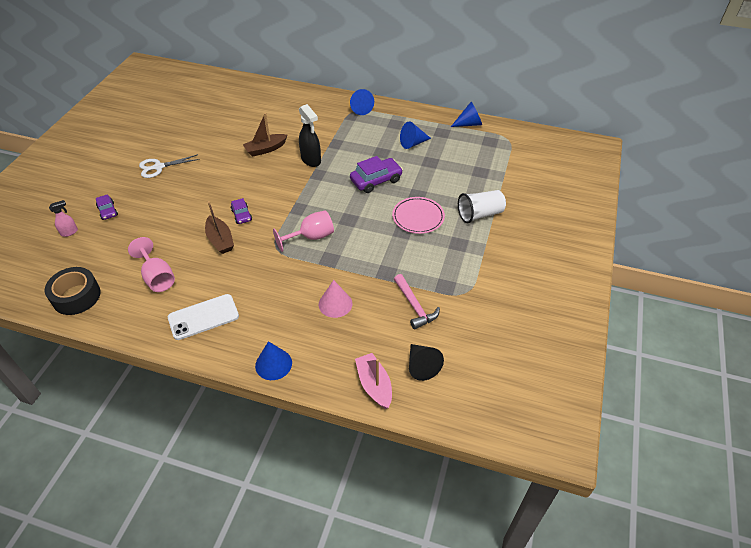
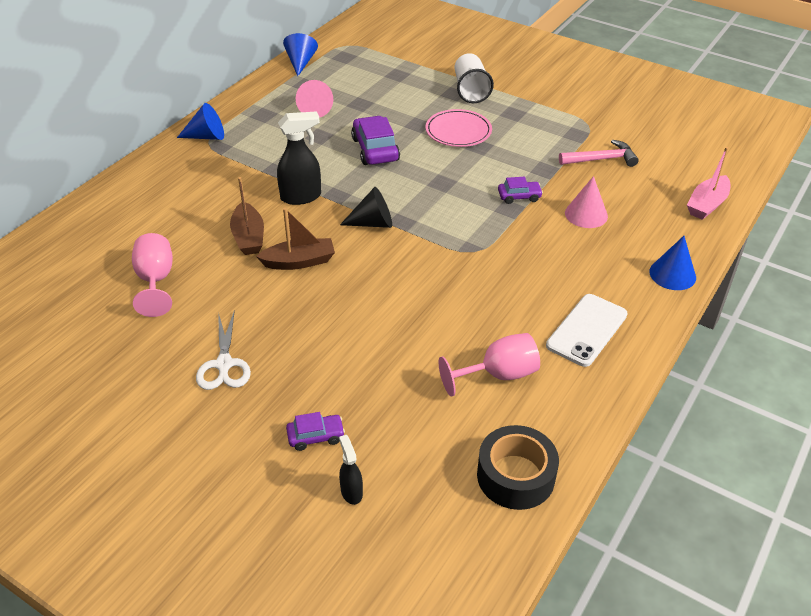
camera: 75 degrees left, 5 degrees down
pink spray bottle [49,200,78,237] -> black spray bottle [339,435,363,505]
white phone [168,294,239,340] -> white phone turned 45 degrees clockwise [546,294,628,367]
brown boat [205,201,234,254] -> brown boat moved to [256,208,335,270]
purple car [231,198,252,224] -> purple car moved to [498,177,543,204]
pink goblet [273,210,334,252] -> pink goblet moved to [132,233,173,317]
pink boat [355,353,392,409] -> pink boat turned 45 degrees counterclockwise [687,147,730,220]
blue cone [400,121,431,149] -> pink cone [295,80,333,118]
black cone [409,344,444,381] -> black cone moved to [340,187,392,228]

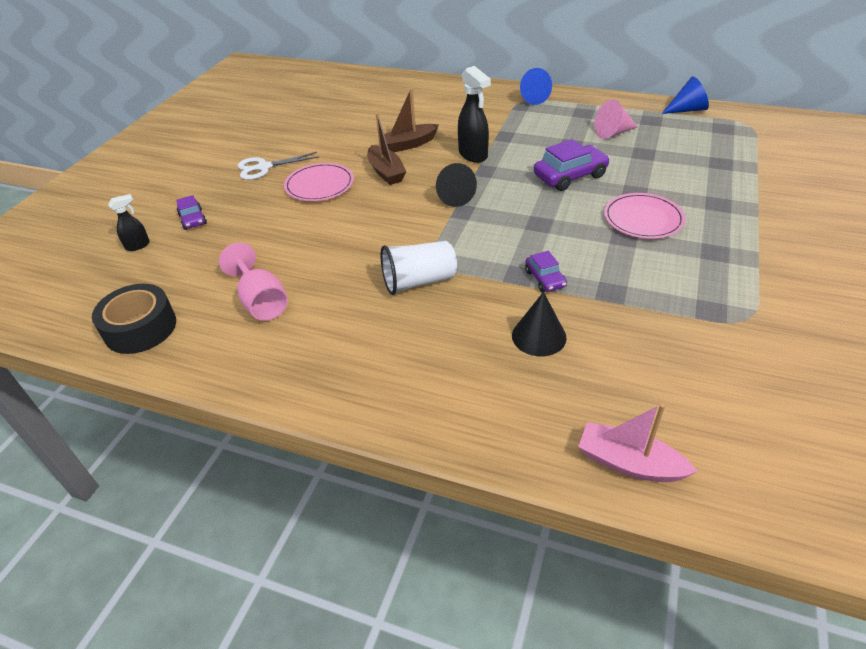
camera: 80 degrees right, 0 degrees up
pink goblet [132,233,173,317] -> none
white cup [455,53,494,103] -> white cup moved to [381,241,457,295]
white phone [546,294,628,367] -> none
pink hammer [559,140,638,167] -> none
pink cone [565,176,608,228] -> black cone [512,292,567,356]
blue cone [649,236,696,290] -> none
none -> pink plate [284,163,354,201]

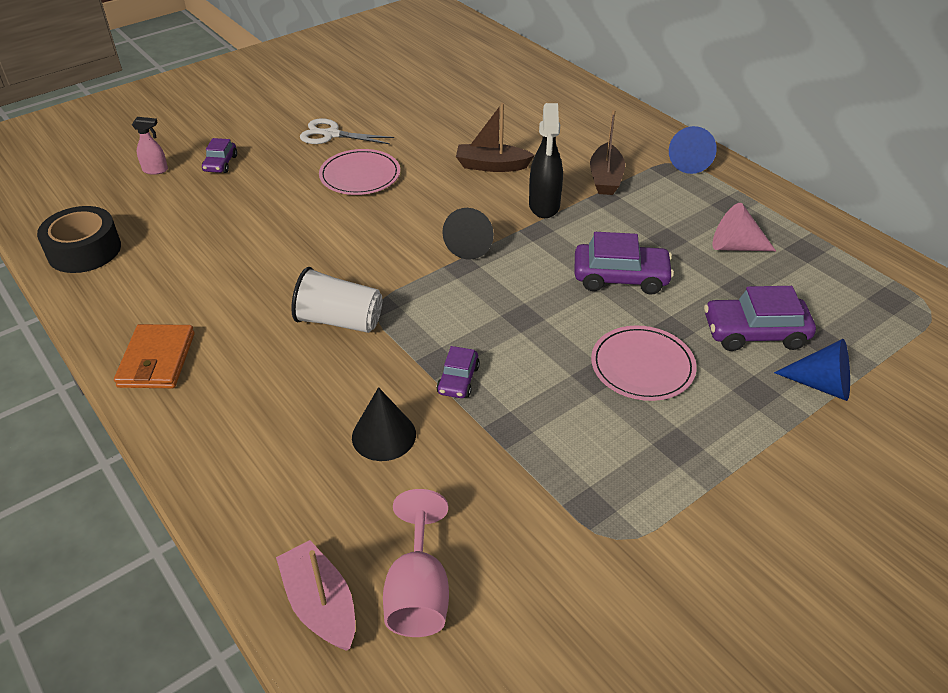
camera: 30 degrees right, 0 degrees up
black spray bottle [108,194,150,251] -> pink spray bottle [132,117,168,175]
pink goblet [219,243,288,321] -> pink goblet moved to [383,489,449,637]
brown boat [368,113,406,185] -> brown boat moved to [590,110,625,195]
blue cone [662,76,709,114] -> blue cone moved to [774,339,850,401]
none -> orange wallet [114,324,195,388]
none -> purple car [704,286,816,351]

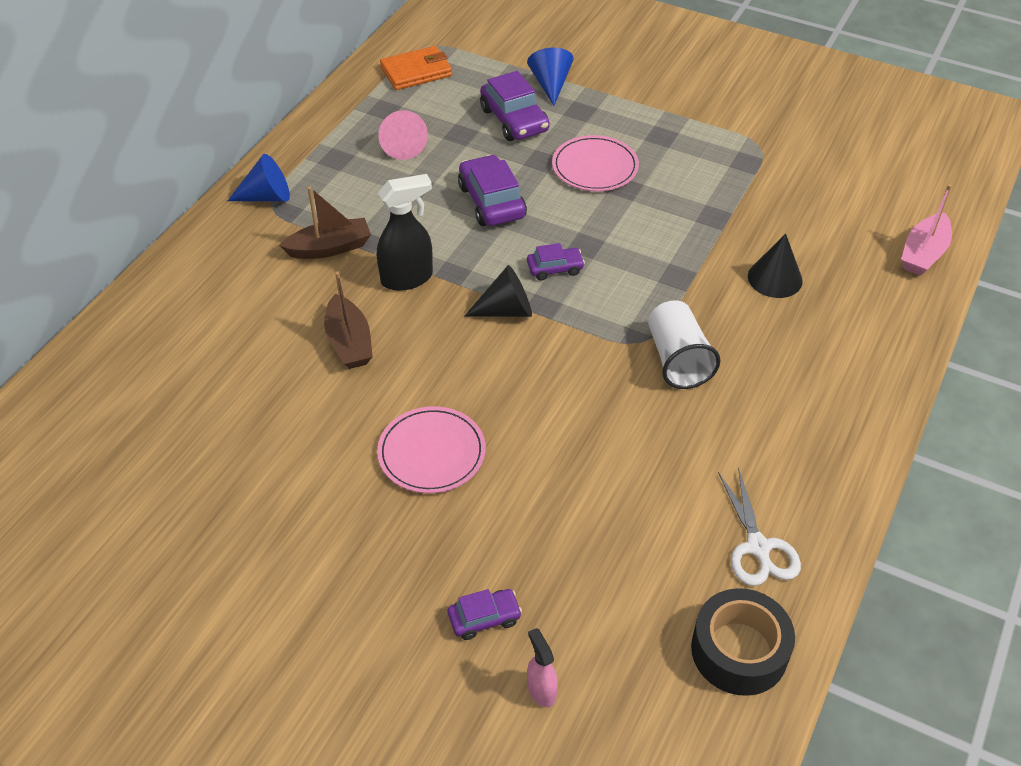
camera: 115 degrees left, 5 degrees up
orange wallet [114,324,195,388] -> orange wallet moved to [380,46,452,90]
white scissors [300,118,394,144] -> white scissors moved to [718,467,801,586]
pink goblet [383,489,449,637] -> none
purple car [437,346,480,398] -> purple car moved to [527,243,585,281]

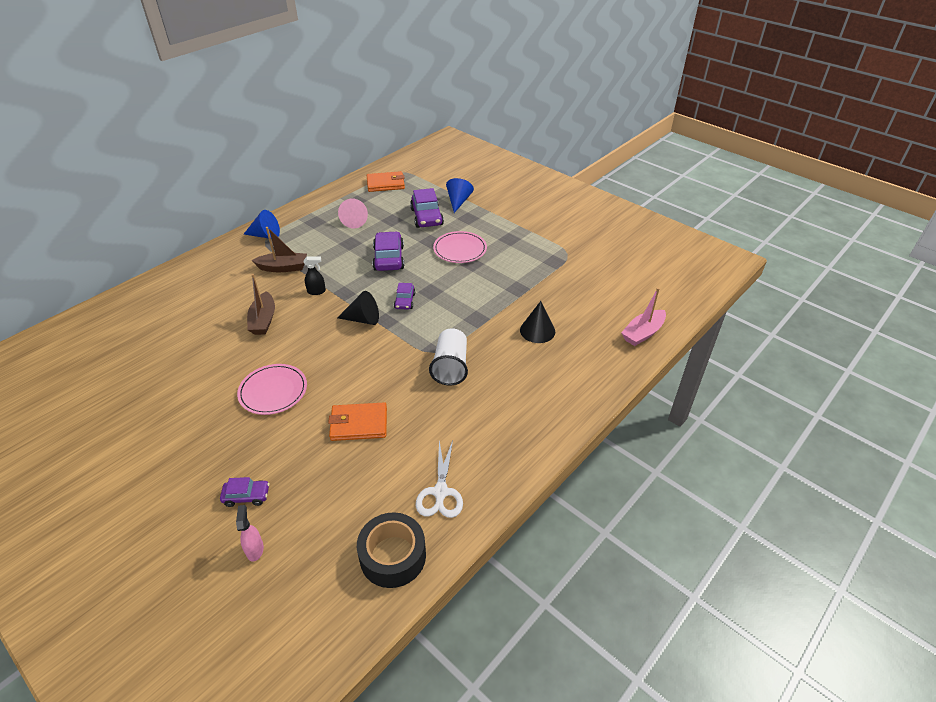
camera: 15 degrees right, 5 degrees down
black spray bottle [377,174,433,291] -> black spray bottle [304,256,326,295], size x0.56
purple car [527,243,585,281] -> purple car turned 90 degrees clockwise [394,283,416,309]
none -> orange wallet [328,402,387,441]

